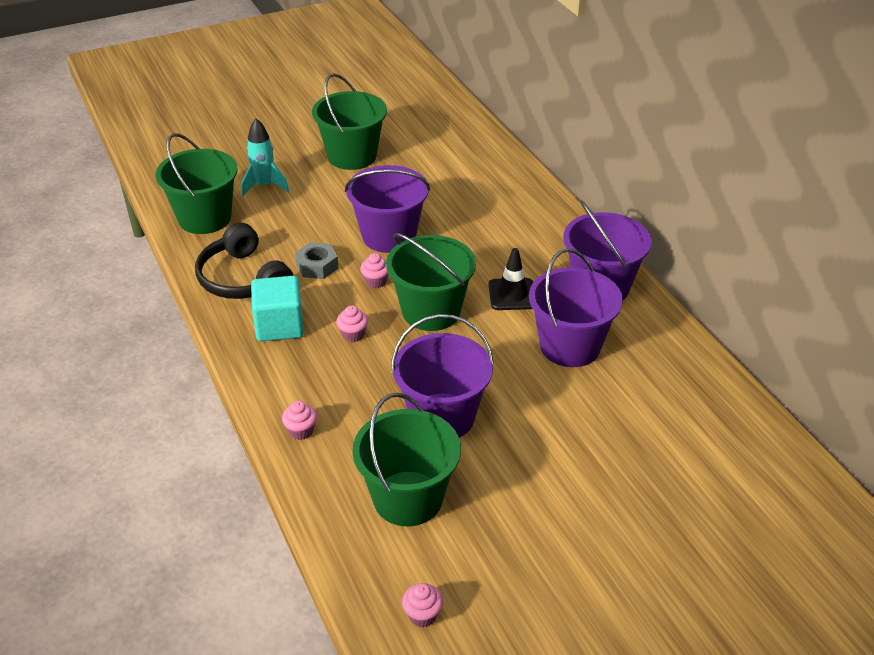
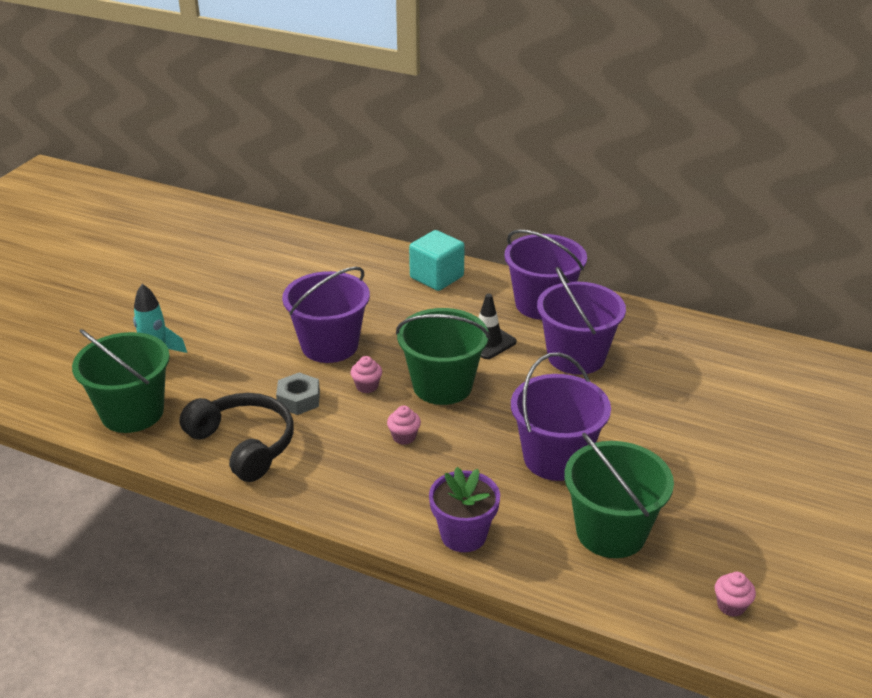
camera: 40 degrees left, 5 degrees down
black headphones [195,223,293,299] -> black headphones turned 150 degrees counterclockwise [179,393,294,482]
turquoise cube [251,276,304,341] -> turquoise cube moved to [409,230,465,291]
pink cupcake [282,401,317,440] -> purple flower pot [429,467,500,552]
green bucket [312,73,387,170] -> none

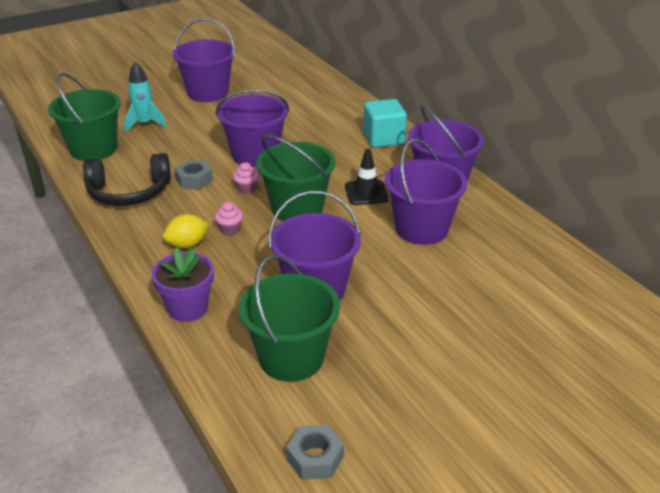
camera: 35 degrees right, 0 degrees up
black headphones [179,393,294,482] -> black headphones turned 90 degrees clockwise [83,153,171,206]
pink cupcake [715,572,756,617] -> grey nut [286,425,344,480]
none -> yellow lemon [163,214,209,248]
none -> purple bucket [173,18,235,102]

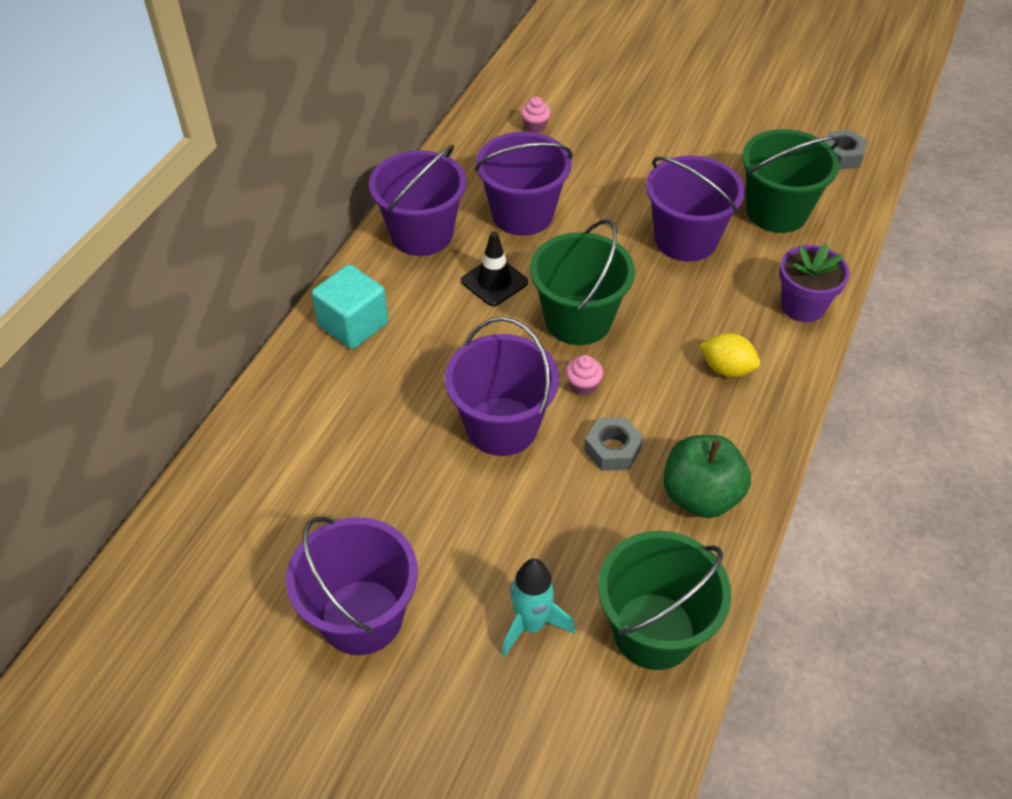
camera: 125 degrees left, 15 degrees up
black headphones [83,153,171,206] -> green apple [664,435,751,518]
pink cupcake [214,202,243,236] -> pink cupcake moved to [520,96,551,133]

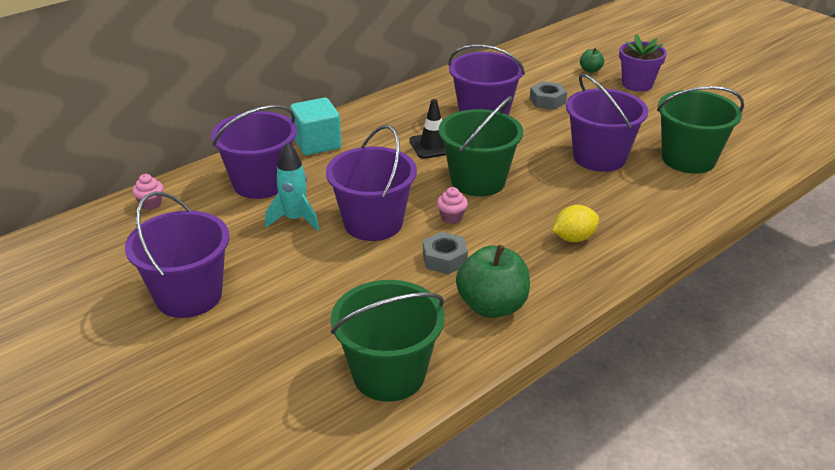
camera: 25 degrees right, 15 degrees down
purple bucket [369,145,467,256] -> purple bucket moved to [211,105,297,199]
turquoise rocket [502,559,575,657] -> turquoise rocket moved to [265,142,319,231]
pink cupcake [520,96,551,133] -> pink cupcake moved to [132,174,163,210]
yellow lemon [700,333,760,377] -> yellow lemon turned 75 degrees counterclockwise [552,205,599,242]
purple flower pot [779,243,850,322] -> purple flower pot moved to [619,34,667,92]
grey nut [825,130,868,170] -> grey nut moved to [530,81,567,110]
none -> green apple [580,48,604,73]

